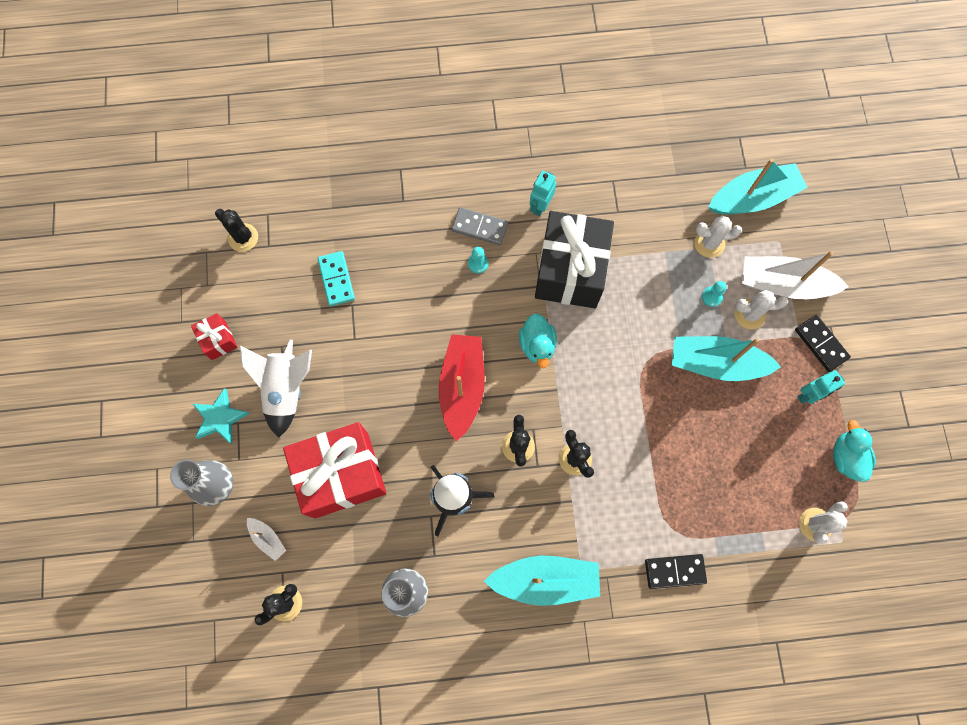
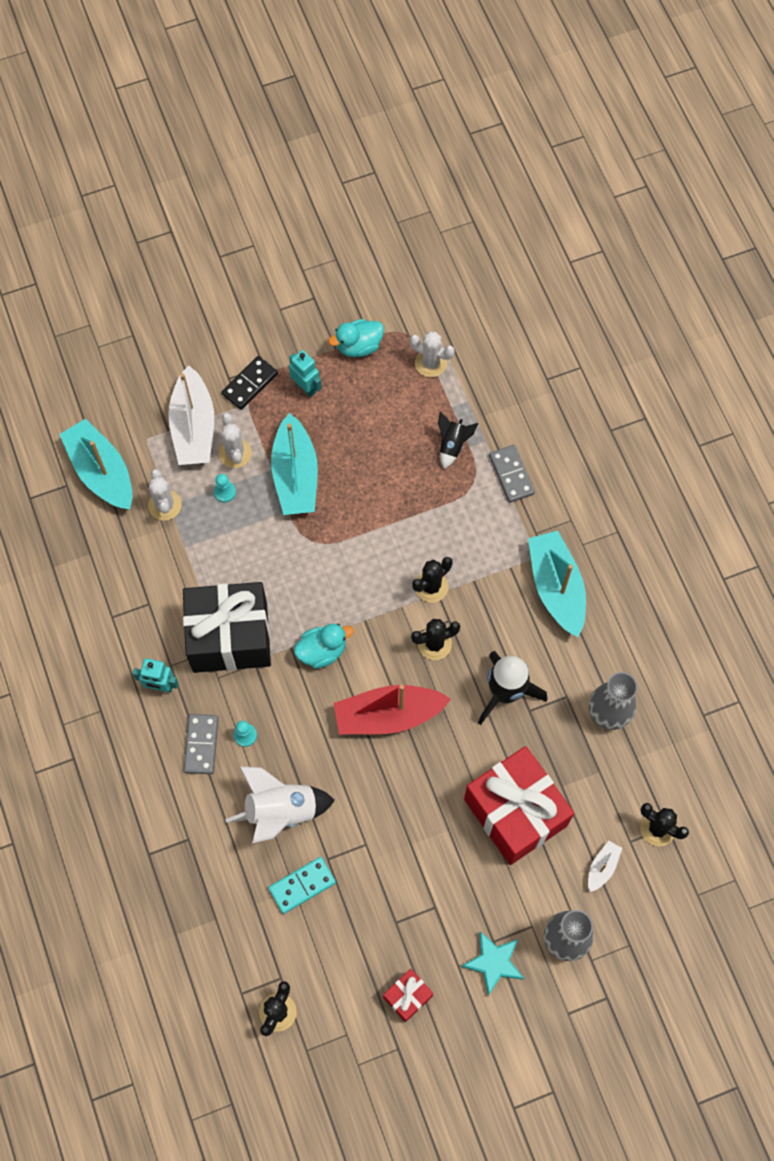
camera: 105 degrees left, 5 degrees down
white rocket [240,340,312,437] -> white rocket moved to [225,766,335,843]
black domino [645,554,707,589] -> grey domino [489,445,535,503]
none -> black rocket [438,412,478,469]

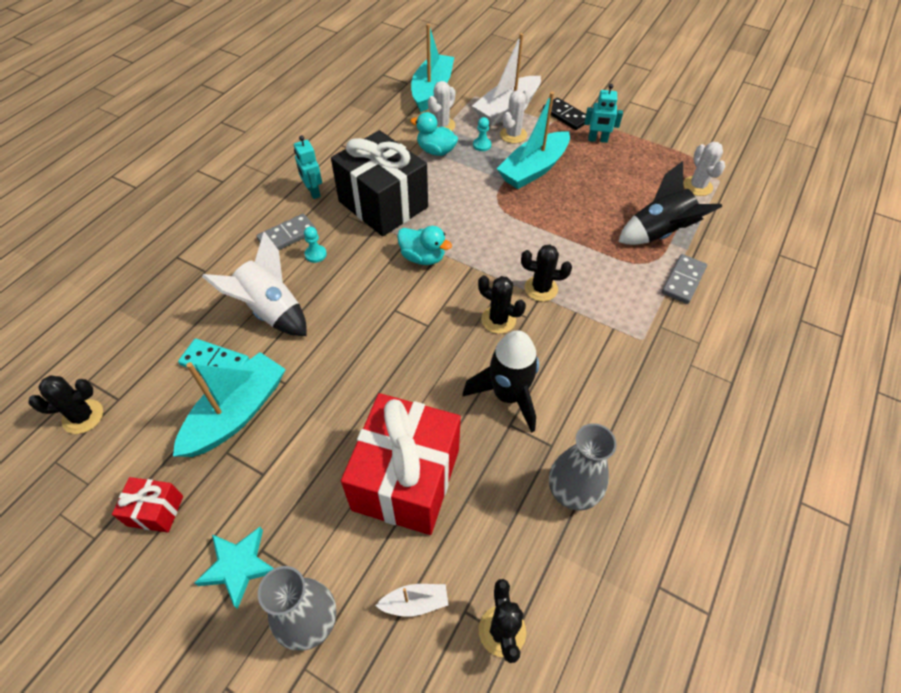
camera: 50 degrees right, 15 degrees down
black domino [222,356,278,410] -> black domino turned 45 degrees clockwise [543,98,586,130]
turquoise robot [289,350,322,397] -> turquoise robot turned 90 degrees clockwise [584,84,623,143]
turquoise duck [328,319,384,357] -> turquoise duck moved to [410,112,458,156]
red boat [334,685,451,734] -> none
black rocket [438,412,478,469] -> black rocket [618,161,722,245], size x1.77
turquoise boat [528,531,586,637] -> turquoise boat moved to [173,352,286,457]

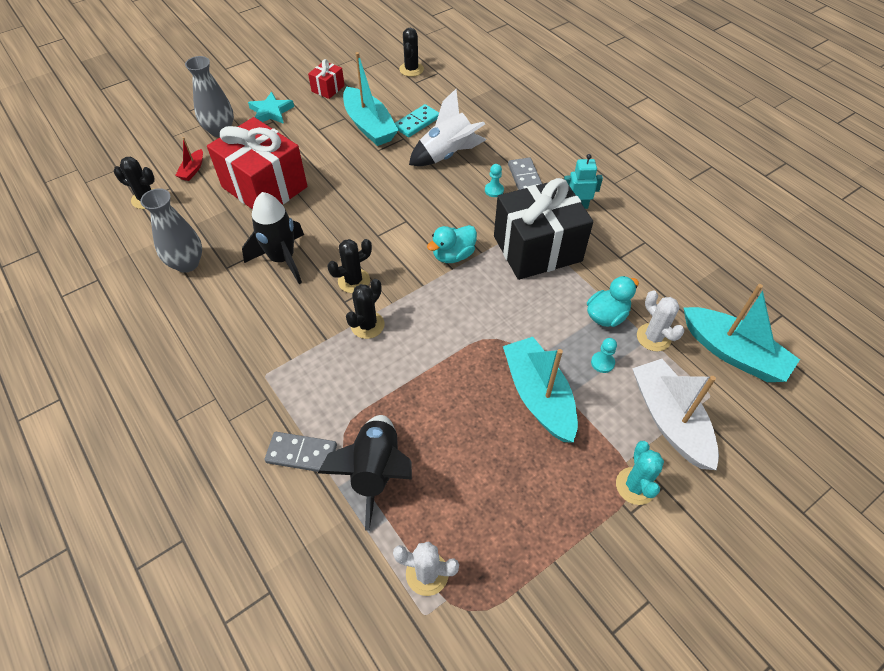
camera: 115 degrees right, 0 degrees up
white boat [376,584,448,617] -> red boat [175,137,203,181]
white cactus [500,90,530,143] -> none
black domino [543,98,586,130] -> turquoise cactus [616,441,664,505]
turquoise robot [584,84,623,143] -> none
grey domino [662,254,707,304] -> grey domino turned 45 degrees counterclockwise [264,432,337,472]

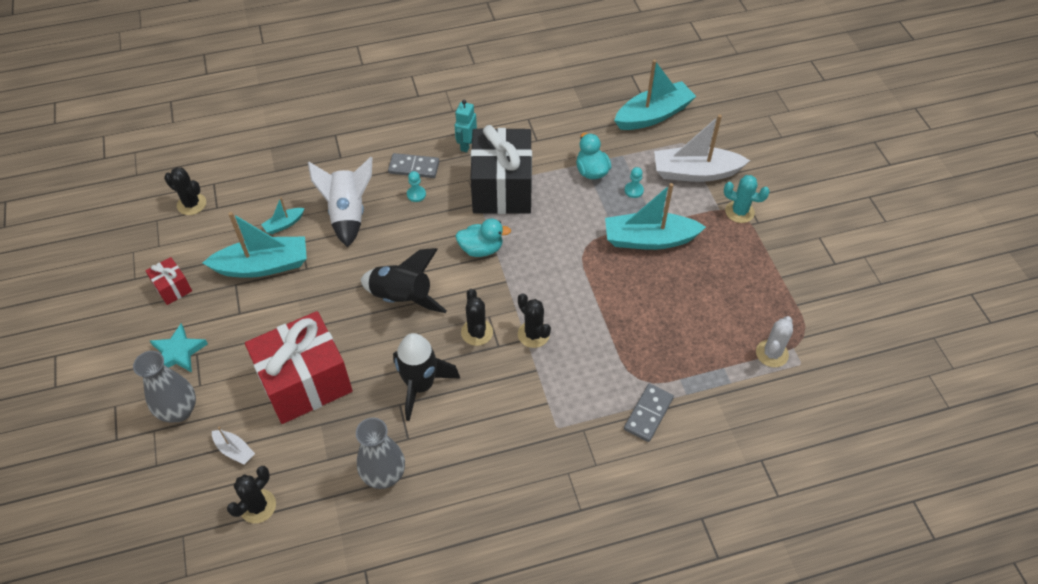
camera: 70 degrees left, 0 degrees up
red boat [175,137,203,181] -> white boat [212,427,255,465]
black rocket [318,415,412,531] -> black rocket moved to [361,248,447,313]
turquoise domino [395,104,439,137] -> turquoise boat [261,197,304,234]
turquoise duck [427,225,477,263] -> turquoise duck turned 75 degrees counterclockwise [456,219,511,257]
white cactus [637,291,685,351] -> none

